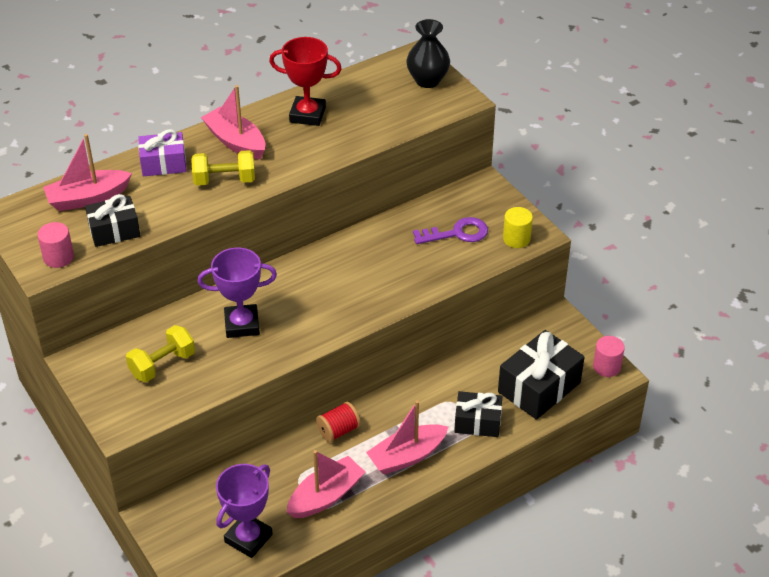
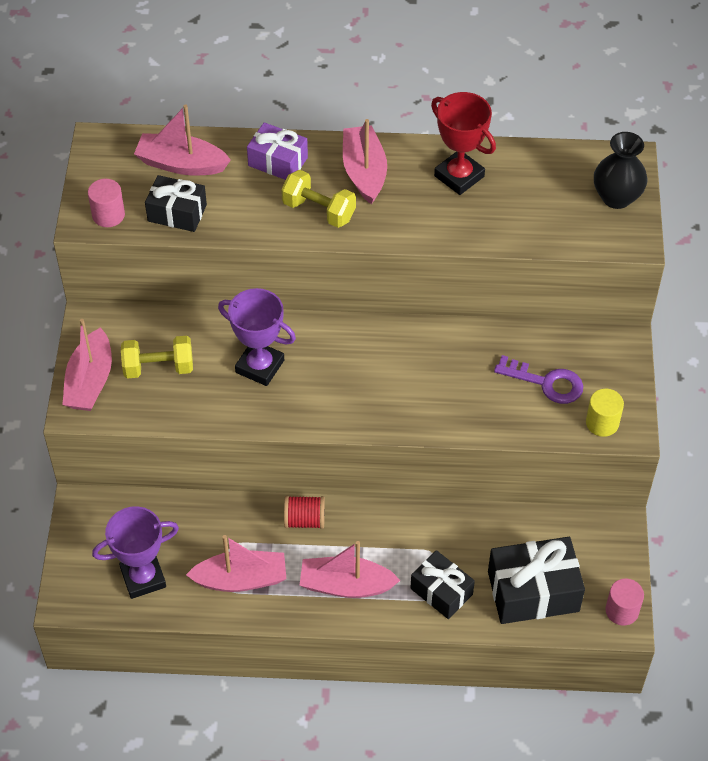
camera: 35 degrees right, 10 degrees up
none -> pink boat [62,319,112,411]

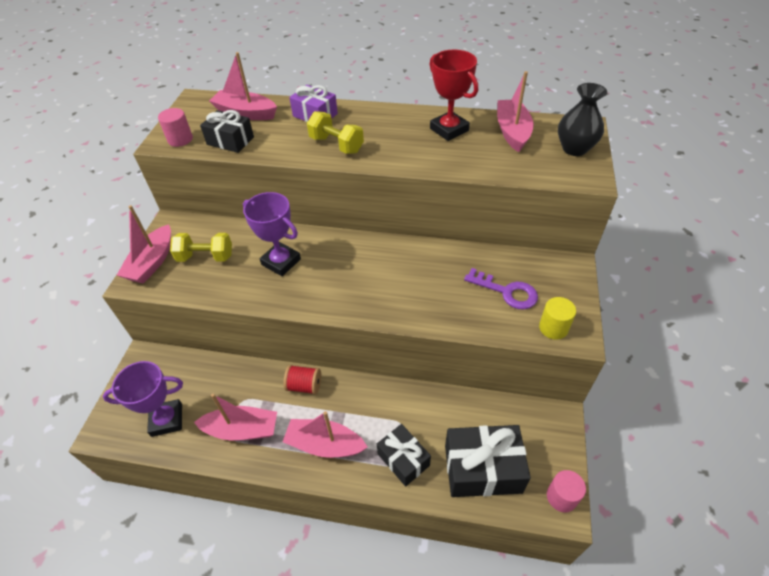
camera: 10 degrees right, 5 degrees down
pink boat [343,119,387,204] -> pink boat moved to [497,71,534,152]

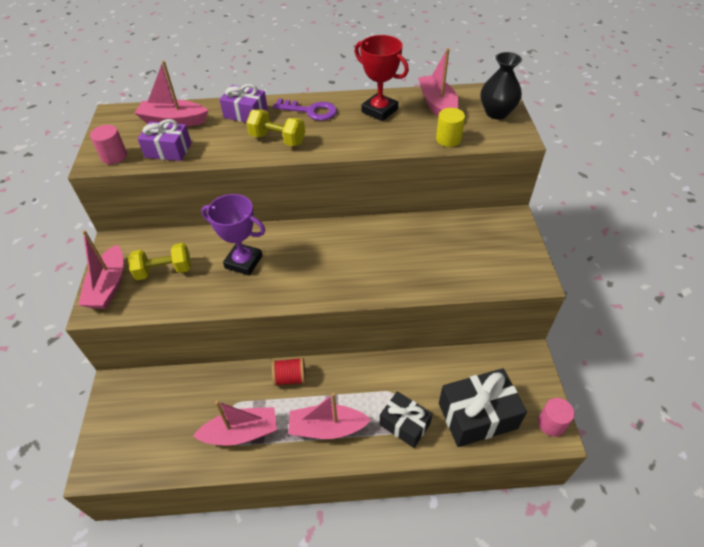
camera: 15 degrees left, 0 degrees up
purple trophy [103,361,183,437] -> none
black gift [200,110,254,153] -> purple gift [137,119,192,161]
purple key [464,268,538,309] -> purple key moved to [273,98,337,121]
yellow cylinder [539,297,576,340] -> yellow cylinder moved to [436,108,465,147]

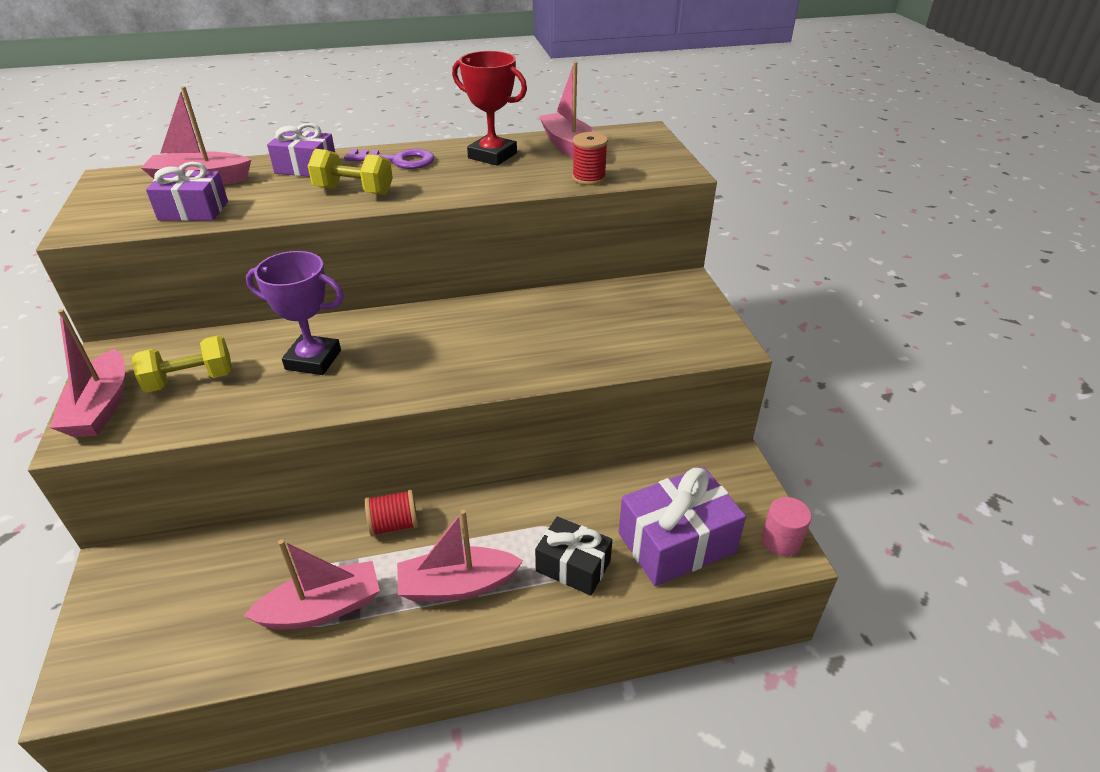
camera: 10 degrees left, 10 degrees down
pink cylinder [90,125,127,164] -> none
yellow cylinder [436,108,465,147] -> red spool [572,132,608,185]
black gift [439,368,527,447] -> purple gift [619,467,746,586]
black vase [481,52,522,119] -> none

